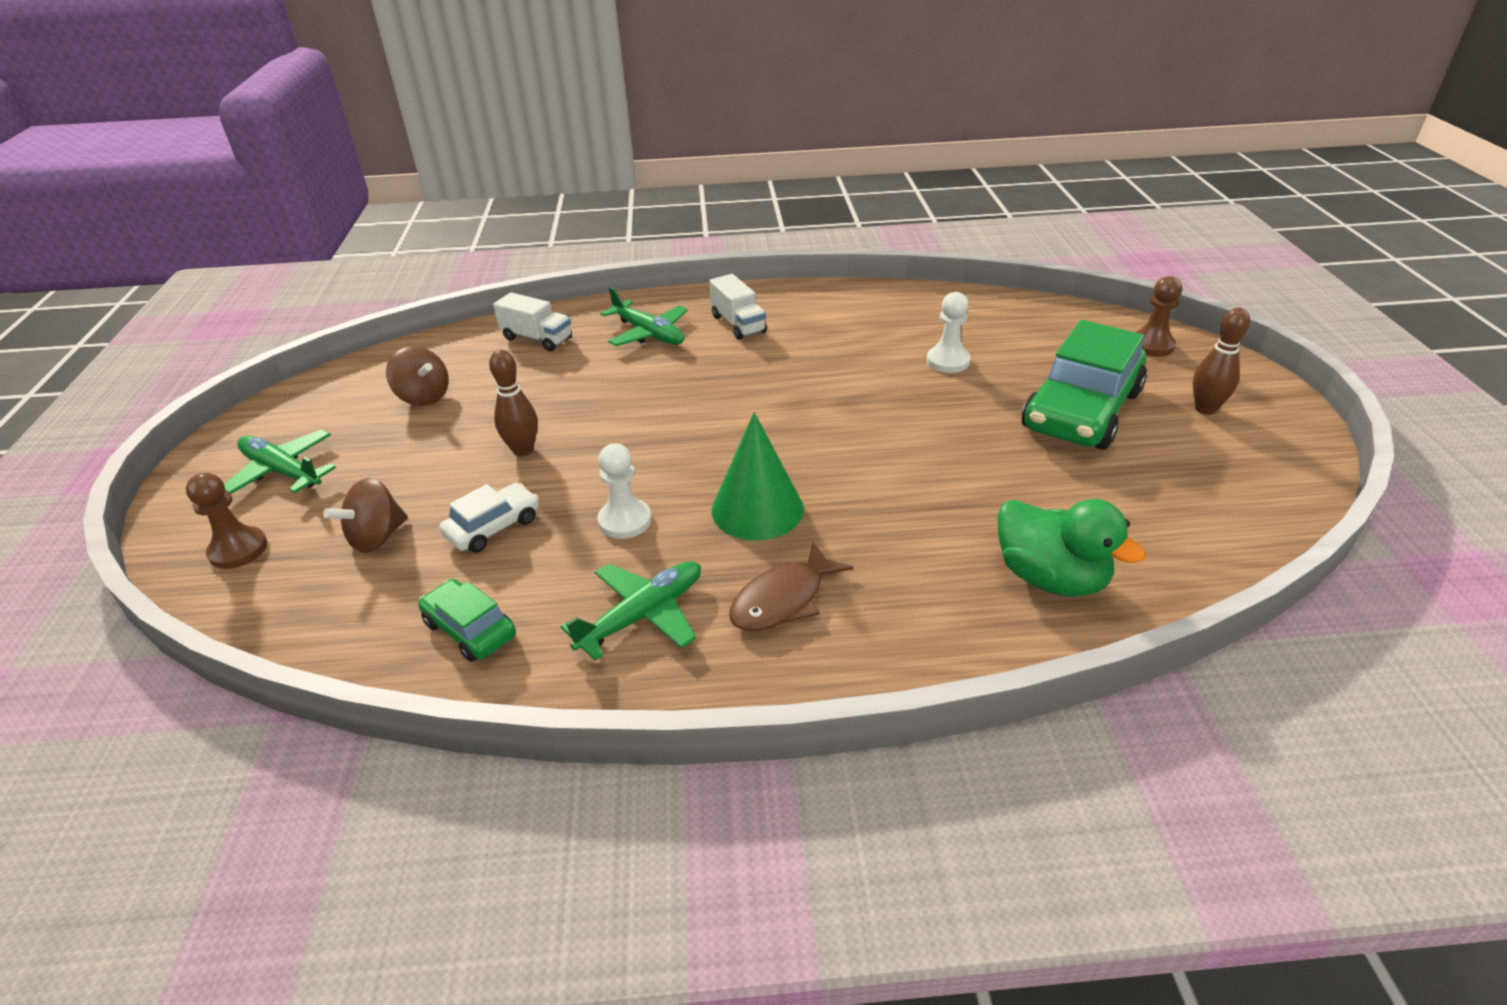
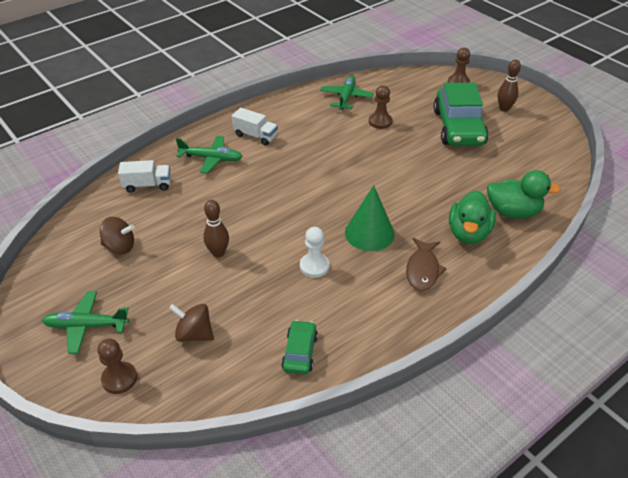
camera: 35 degrees left, 5 degrees up
brown spinning top [323,478,408,553] -> brown spinning top turned 105 degrees clockwise [169,304,214,342]
green car [418,579,516,662] -> green car turned 90 degrees clockwise [281,320,318,374]
white car [439,483,539,553] -> none
green plane [561,562,701,660] -> green plane moved to [320,76,374,110]
white pawn [926,292,971,373] -> brown pawn [369,85,392,129]
none -> green duck [449,191,496,244]

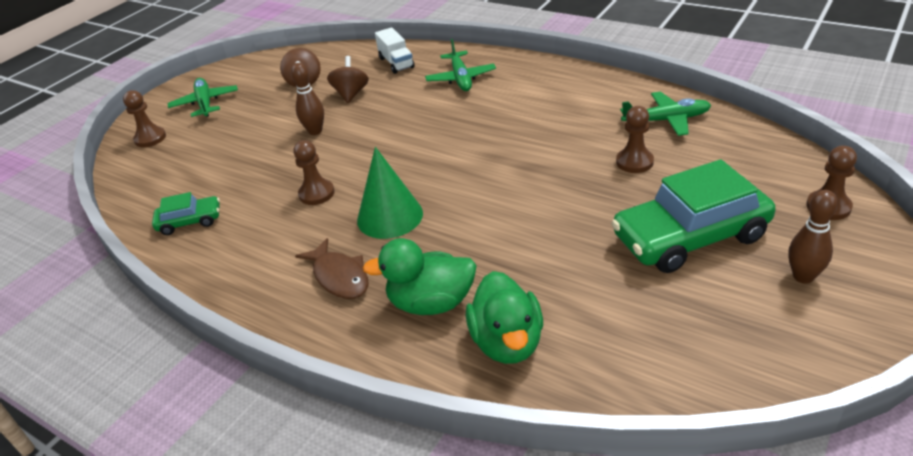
camera: 75 degrees right, 5 degrees down
brown spinning top [169,304,214,342] -> brown spinning top moved to [327,56,369,103]
white truck [232,108,278,146] -> none
white pawn [300,227,329,278] -> brown pawn [294,140,335,205]
brown fish [406,238,447,291] -> brown fish turned 120 degrees counterclockwise [295,238,369,299]

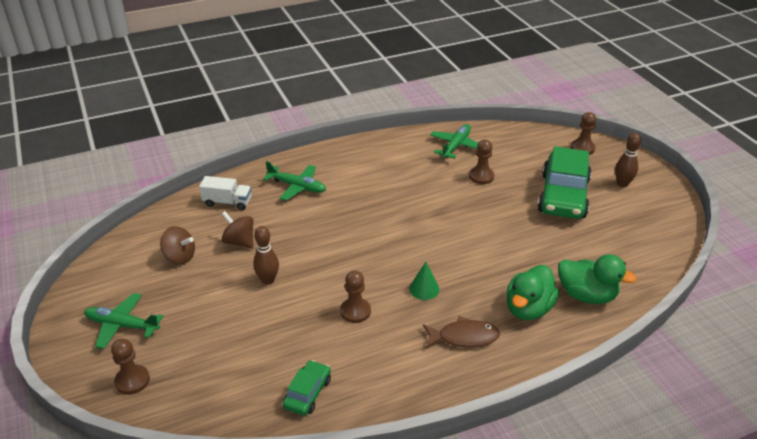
camera: 60 degrees left, 0 degrees up
green cone [357,147,423,239] -> green cone [409,262,439,300], size x0.58

